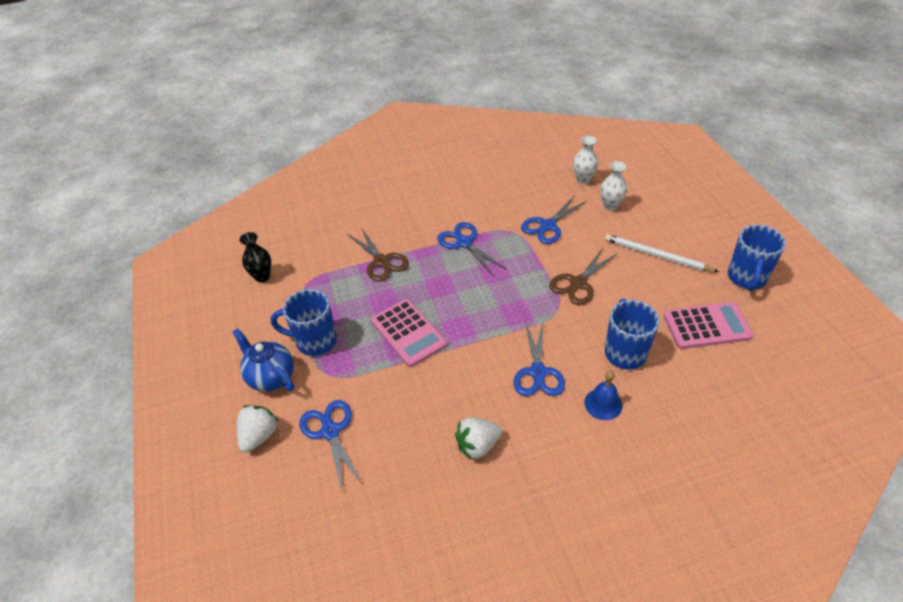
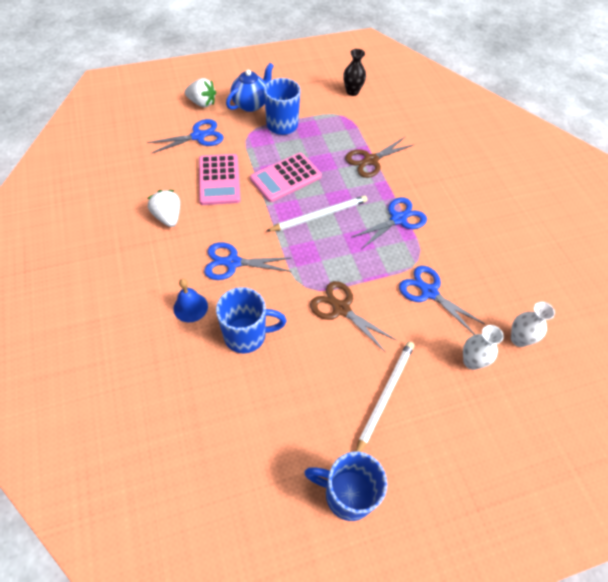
camera: 85 degrees right, 10 degrees up
pink calculator [663,302,753,349] -> pink calculator moved to [199,154,241,205]
none -> white pencil [267,195,367,232]

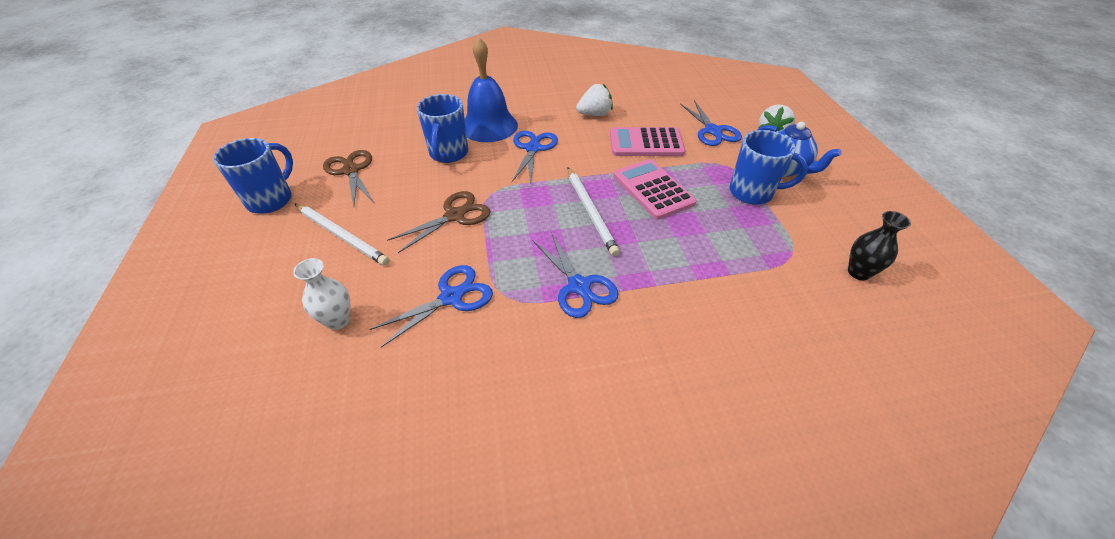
camera: 100 degrees right, 10 degrees down
blue bell [173,279,208,322] -> blue bell [465,37,518,142], size x1.87
brown scissors [345,137,415,178] -> brown scissors moved to [323,150,374,207]
white vase [511,302,555,347] -> none

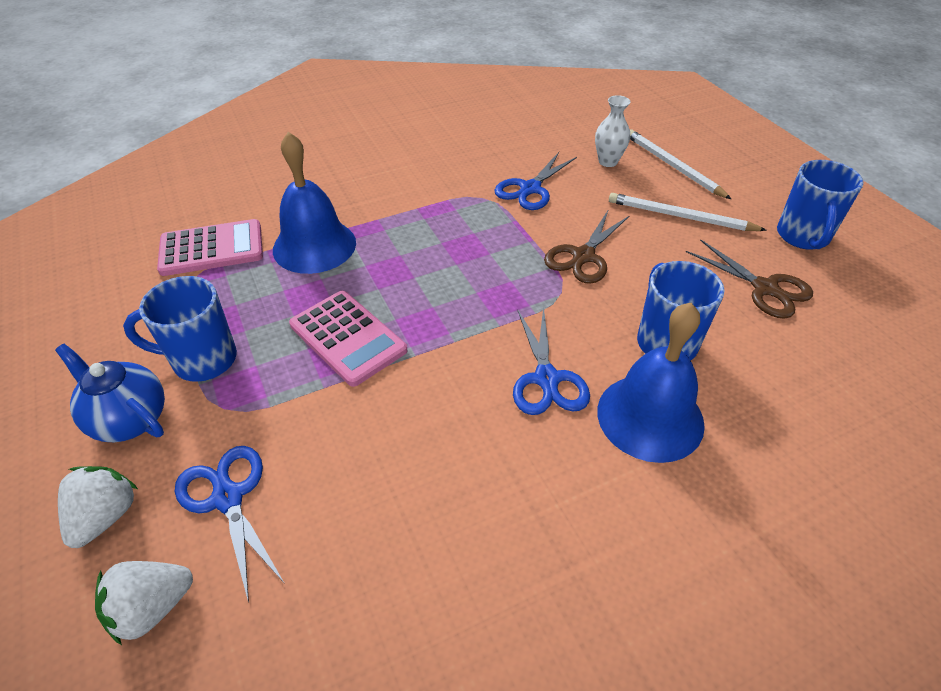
camera: 165 degrees right, 0 degrees up
blue scissors [533,232,619,318] -> none
white pencil [568,167,620,256] -> white pencil moved to [630,129,731,199]
white strawberry [576,84,613,116] -> white strawberry moved to [95,561,193,645]
pink calculator [610,127,685,156] -> pink calculator moved to [157,219,263,276]
black vase [848,211,911,280] -> none
none -> blue bell [273,132,356,274]

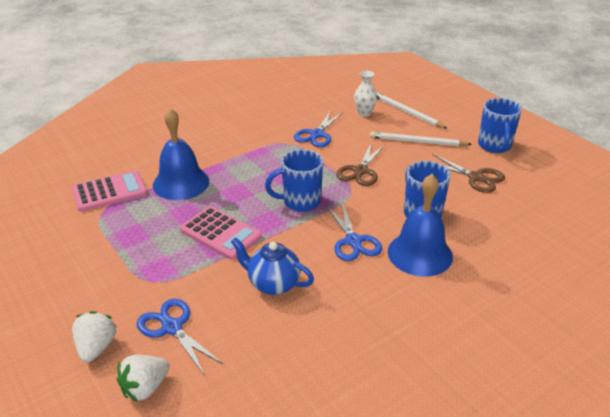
camera: 10 degrees left, 10 degrees down
blue teapot [55,344,165,442] -> blue teapot moved to [231,237,314,295]
blue mug [123,276,237,382] -> blue mug moved to [265,149,323,212]

